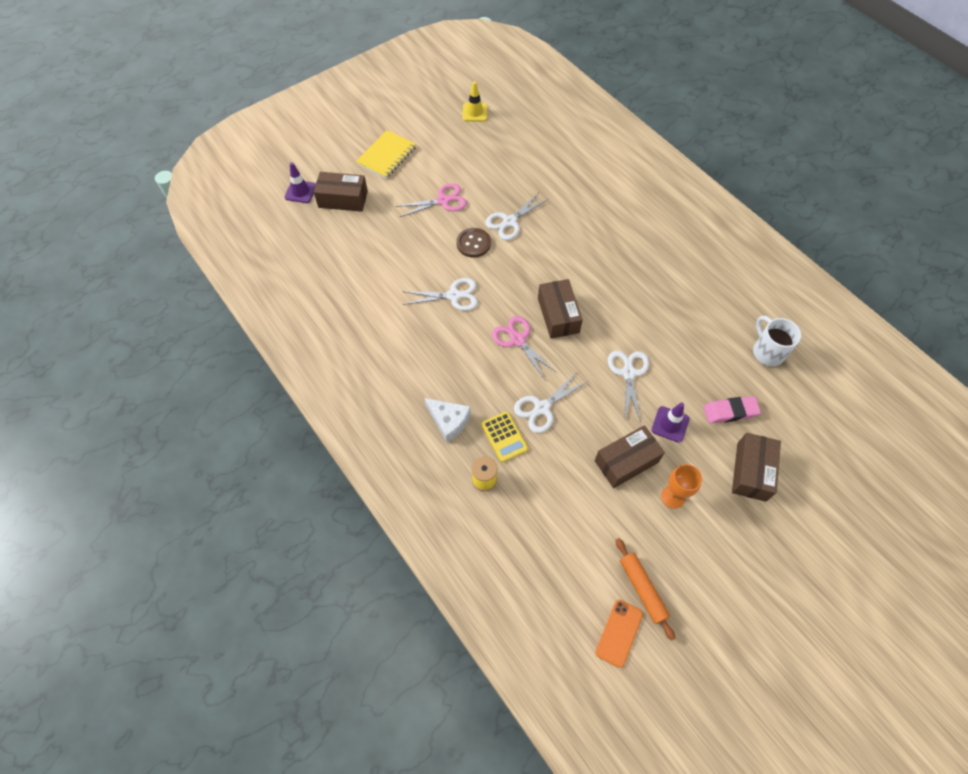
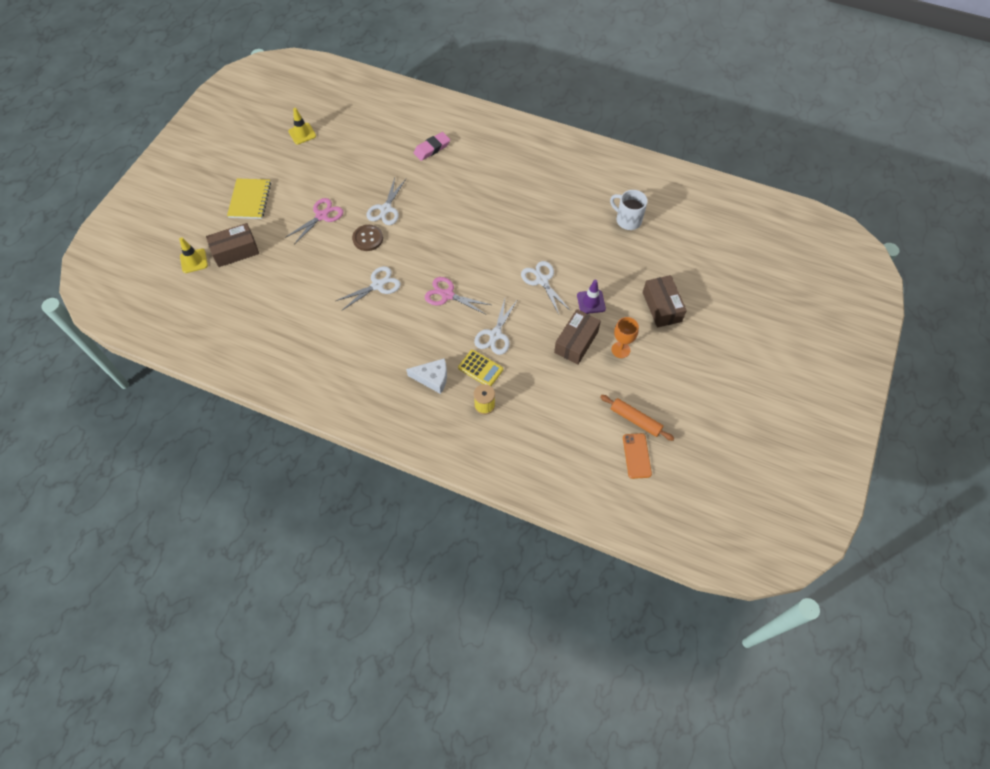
camera: 30 degrees left, 0 degrees up
purple traffic cone [285,162,316,203] -> yellow traffic cone [179,237,208,273]
brown box [538,279,583,339] -> none
pink eraser [703,396,761,423] -> pink eraser moved to [414,132,450,161]

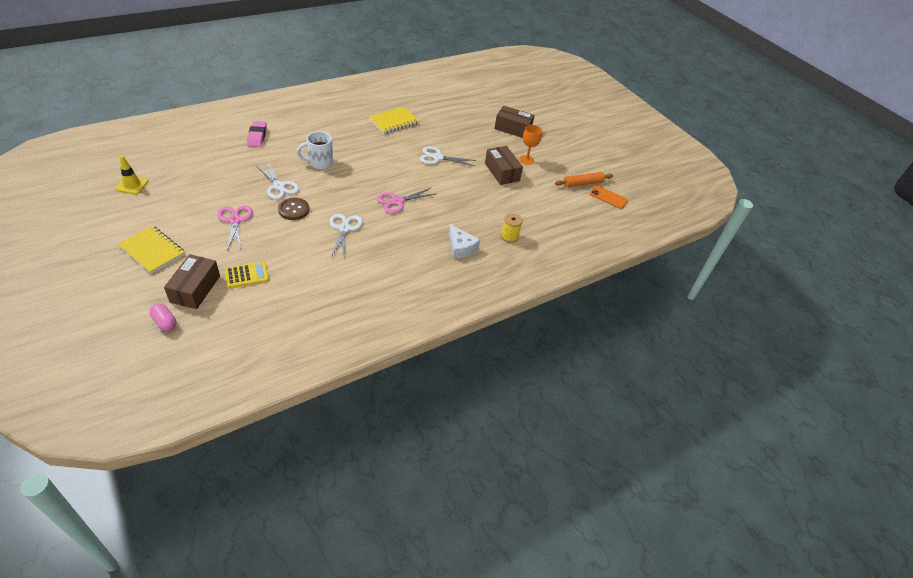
camera: 60 degrees left, 15 degrees down
yellow traffic cone [179,237,208,273] -> pink capsule [149,303,176,331]
white cheese [406,358,447,394] -> white cheese turned 105 degrees clockwise [449,224,480,259]
yellow calculator [458,350,503,386] -> yellow calculator moved to [225,262,269,288]
white scissors [474,299,517,355] -> none
purple traffic cone [577,280,606,314] -> none
white mug [610,190,648,230] -> white mug moved to [297,131,333,169]
none -> yellow notebook [369,107,419,134]

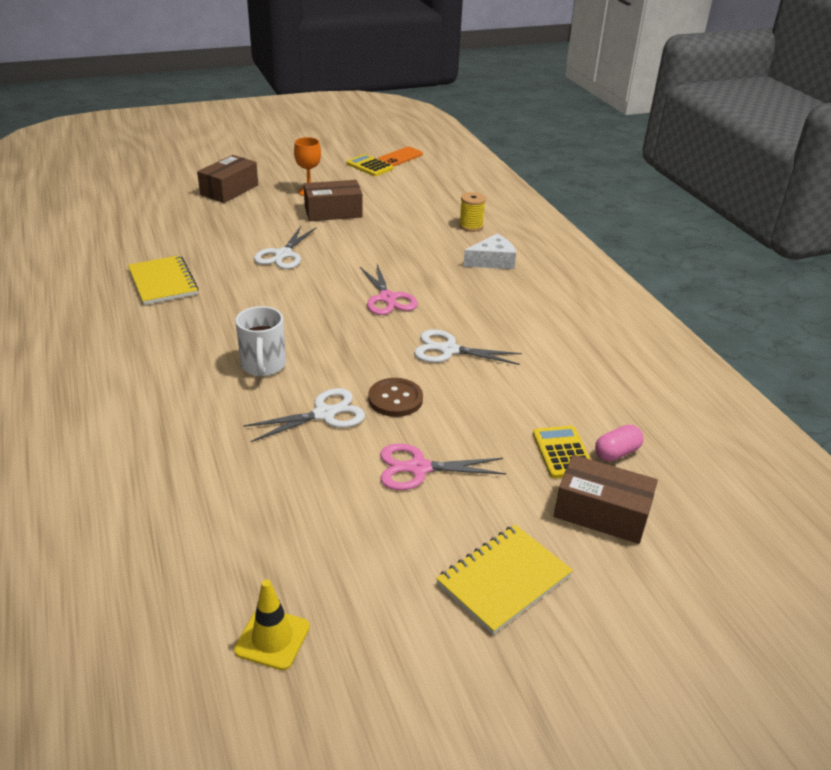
camera: 75 degrees left, 10 degrees down
pink capsule [149,303,176,331] -> pink capsule moved to [595,425,643,461]
pink eraser [247,121,267,147] -> none
orange rolling pin [555,172,613,187] -> yellow calculator [347,154,394,176]

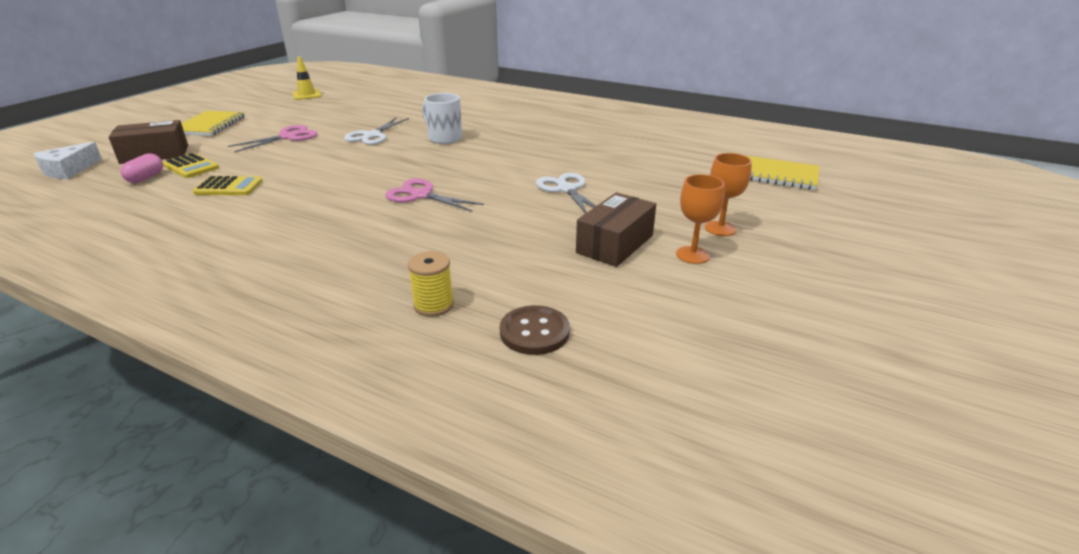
camera: 140 degrees right, 5 degrees down
yellow notebook [128,255,199,305] -> yellow notebook moved to [744,155,819,190]
brown box [197,155,258,203] -> none
yellow calculator [347,154,394,176] -> yellow calculator moved to [193,176,262,195]
brown button [368,378,423,417] -> brown button moved to [500,305,570,355]
orange phone [378,147,423,166] -> none
white scissors [414,329,522,365] -> none
white cheese [463,234,516,269] -> white cheese moved to [33,142,102,179]
none -> orange goblet [705,153,752,236]

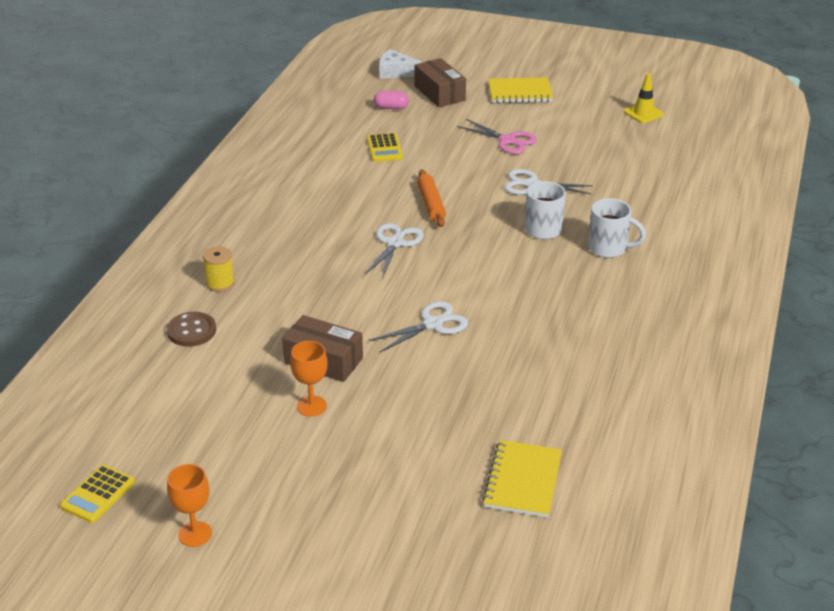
camera: 80 degrees right, 5 degrees up
yellow calculator [163,153,219,178] -> yellow calculator moved to [60,464,135,523]
pink scissors [385,179,484,212] -> white scissors [364,223,424,279]
orange goblet [705,153,752,236] -> orange goblet moved to [167,464,212,547]
none -> orange rolling pin [417,169,446,227]
none -> white mug [588,198,646,258]

